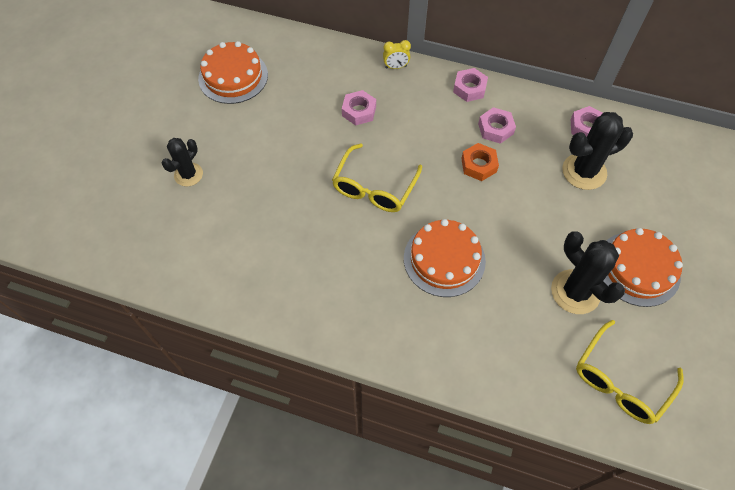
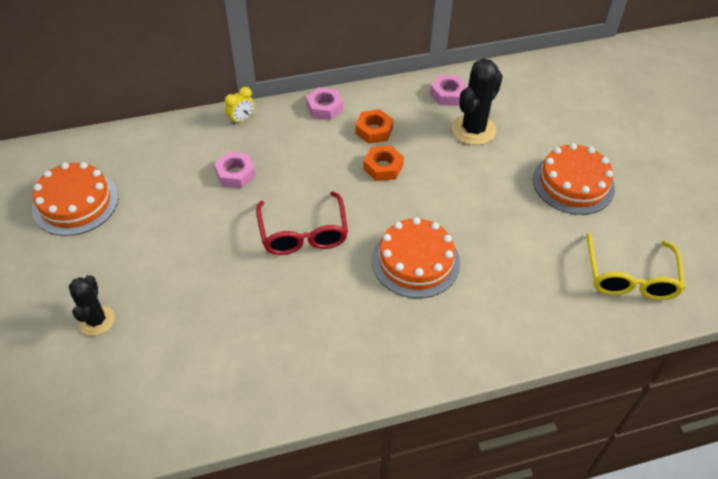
camera: 35 degrees left, 10 degrees down
yellow glasses [332,143,422,212] -> red glasses [256,191,348,255]
pink nut [478,107,516,144] -> orange nut [355,109,393,144]
black cactus [551,232,625,314] -> none

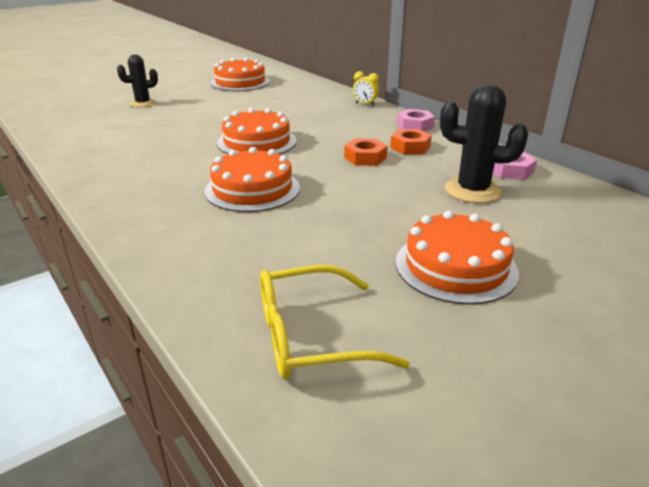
camera: 70 degrees right, 20 degrees down
pink nut [214,152,256,188] -> none
red glasses [256,191,348,255] -> orange cake [217,108,297,154]

